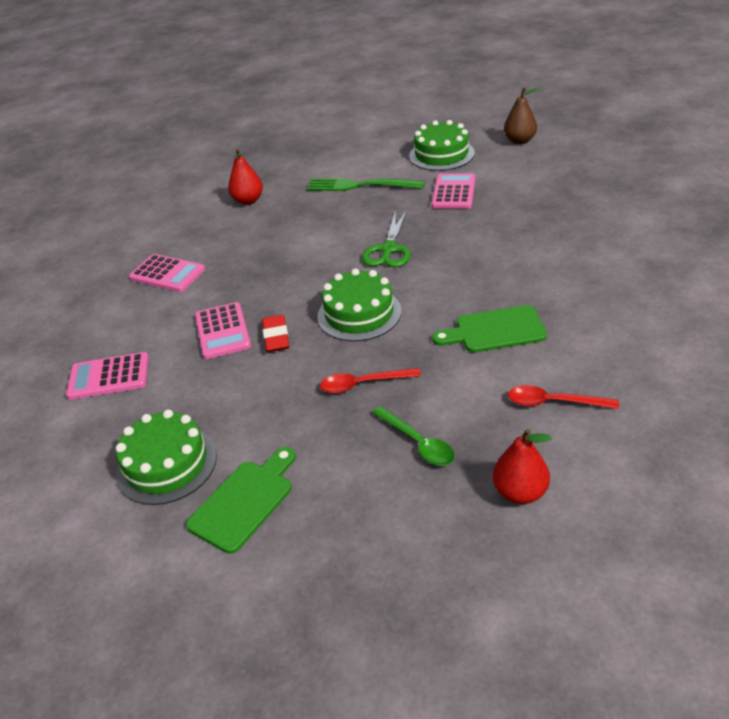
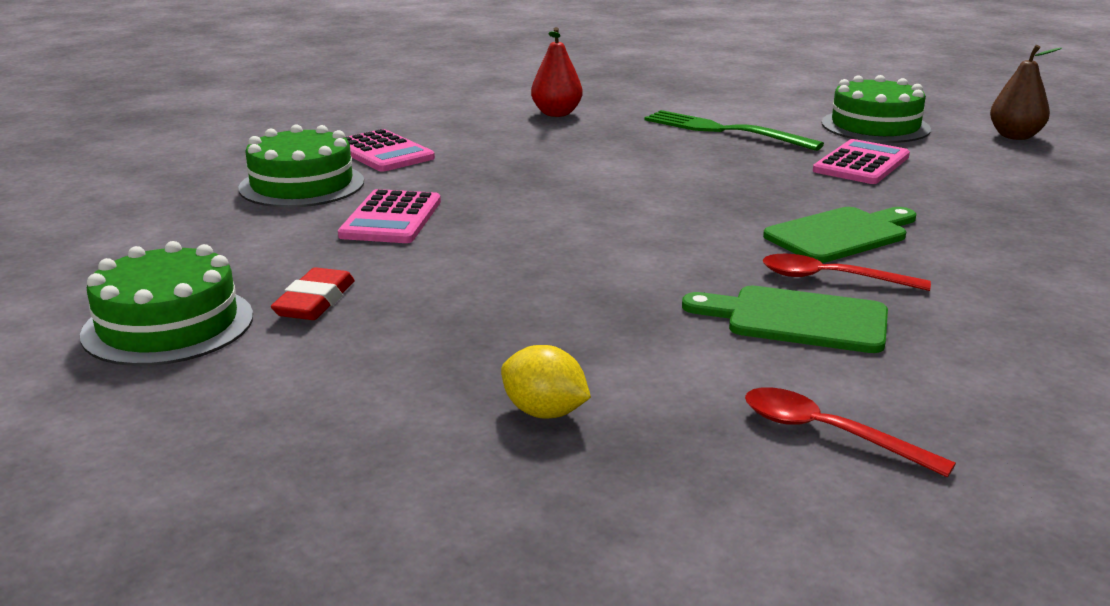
camera: 20 degrees right, 15 degrees down
pink calculator [66,352,149,400] -> none
green cutting board [186,447,296,554] -> green cutting board moved to [763,207,916,263]
red eraser [262,315,290,352] -> red eraser moved to [271,267,355,320]
green cake [317,268,401,341] -> green cake moved to [238,124,364,208]
red spoon [320,368,421,394] -> red spoon moved to [763,254,931,291]
green scissors [362,210,410,267] -> none
green spoon [372,406,455,466] -> yellow lemon [501,345,591,419]
red pear [493,428,552,504] -> none

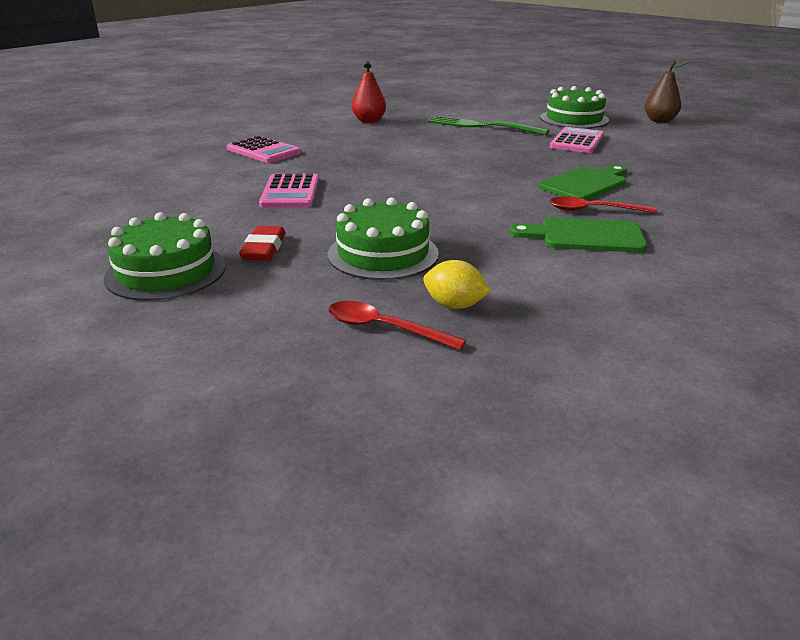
camera: 10 degrees left, 5 degrees up
green cake [238,124,364,208] -> green cake moved to [328,198,439,280]
red spoon [745,387,956,477] -> red spoon moved to [328,301,466,350]

